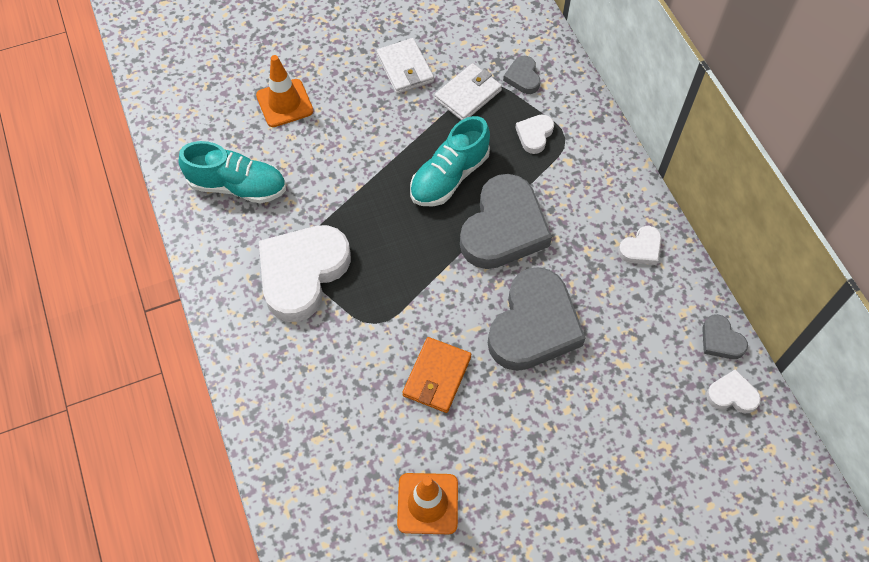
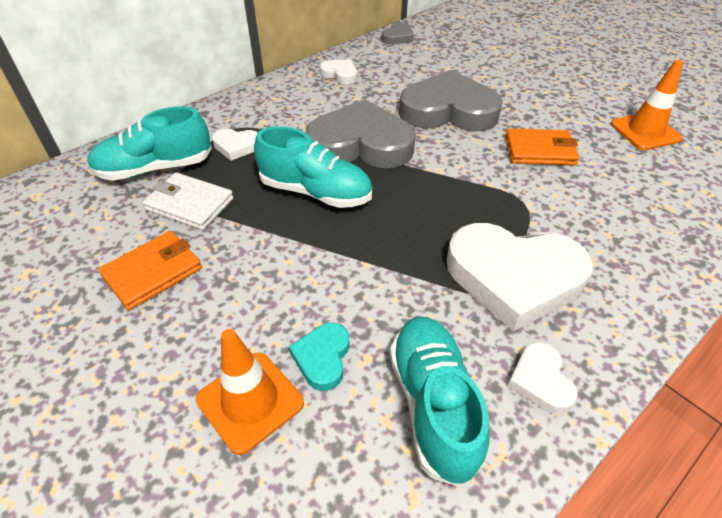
camera: 110 degrees left, 15 degrees down
white wallet [376,38,434,94] -> orange wallet [98,231,202,310]
grey heart [503,56,540,94] -> turquoise shoe [87,106,212,181]
white heart [706,369,761,413] -> white heart moved to [508,342,578,414]
none -> turquoise heart [289,323,350,391]

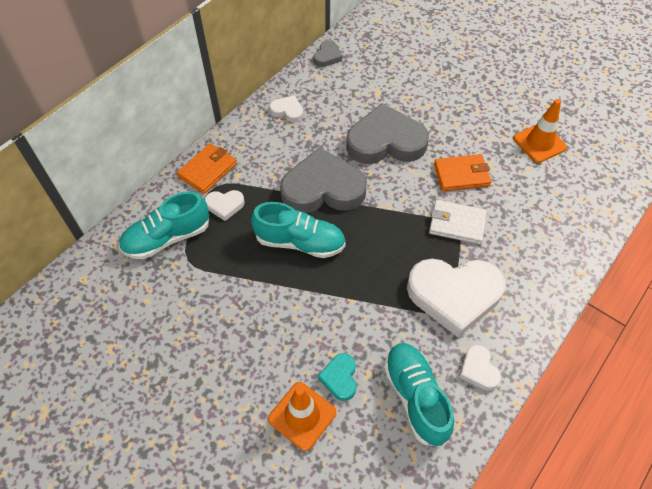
camera: 10 degrees left, 10 degrees up
orange wallet [98,231,202,310] -> orange wallet moved to [177,143,237,194]
white wallet [143,172,234,230] -> white wallet moved to [429,200,487,244]

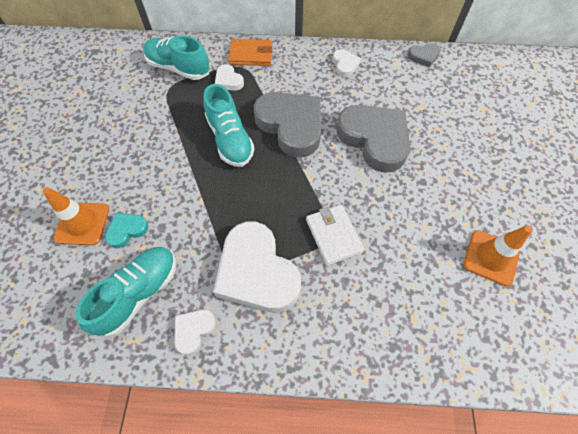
camera: 55 degrees right, 5 degrees up
orange wallet [434,154,491,191] -> none

